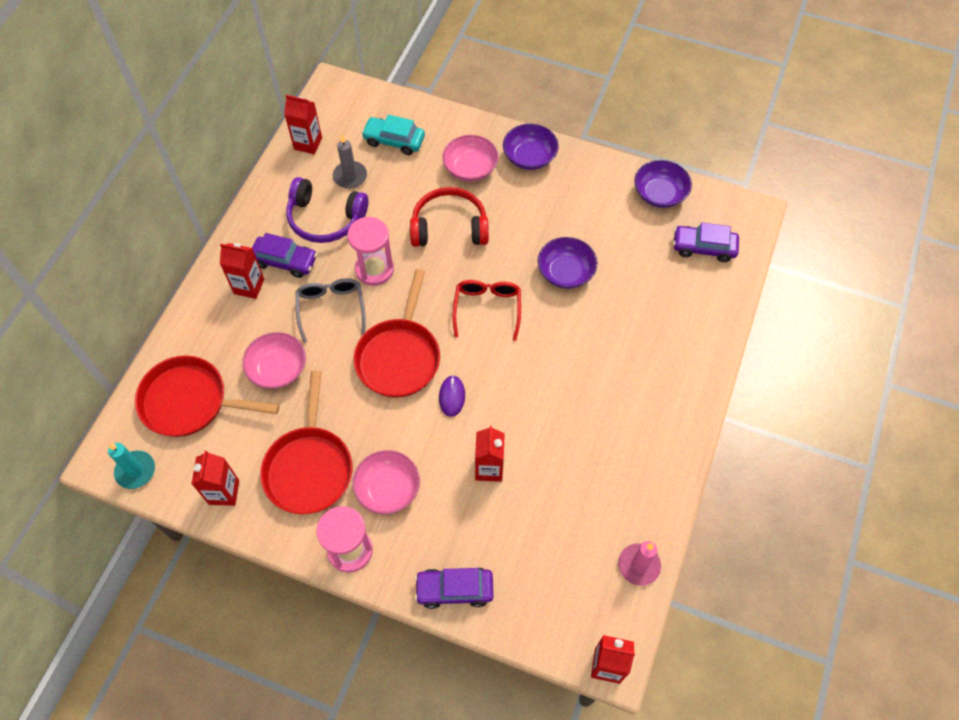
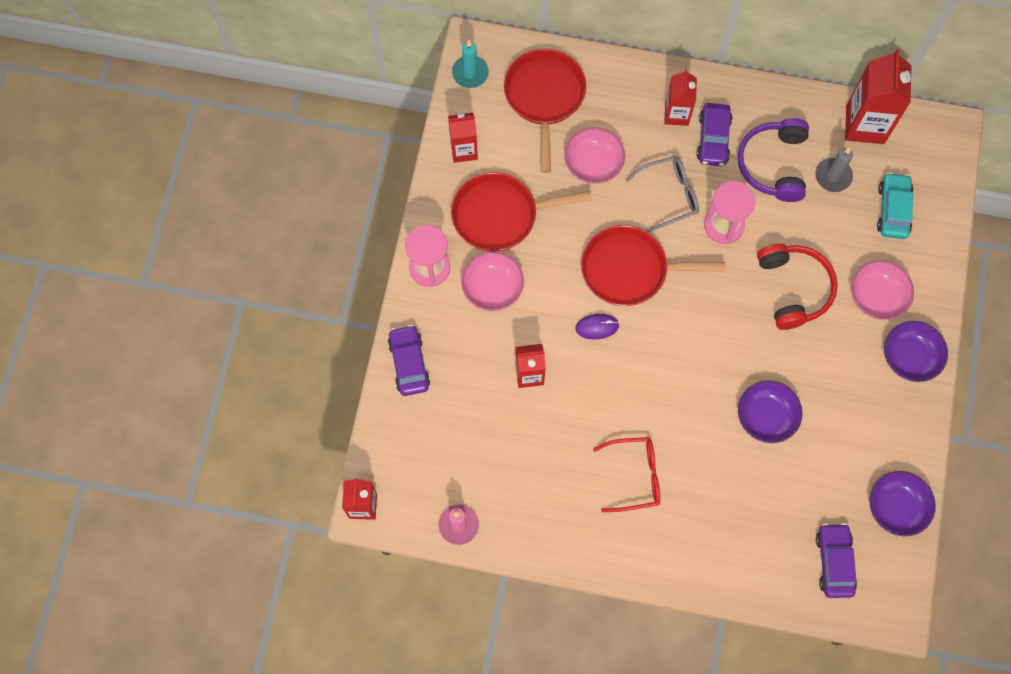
camera: 80 degrees right, 10 degrees up
red carton [284,95,322,154] -> red carton [845,49,911,144], size x1.63
red glasses [453,280,521,341] -> red glasses moved to [593,437,660,512]

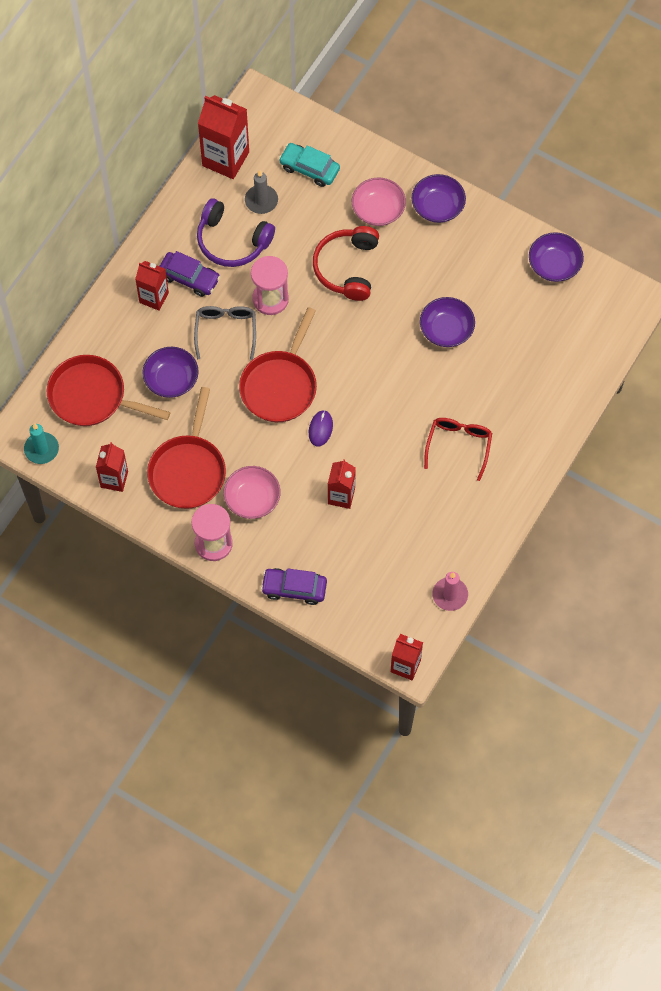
camera: 70 degrees left, 5 degrees down
pink bowl [564,128,625,184] -> purple bowl [142,347,199,398]
red headphones [757,244,838,330] -> red headphones turned 90 degrees counterclockwise [313,226,379,301]
purple car [816,523,857,598] -> none

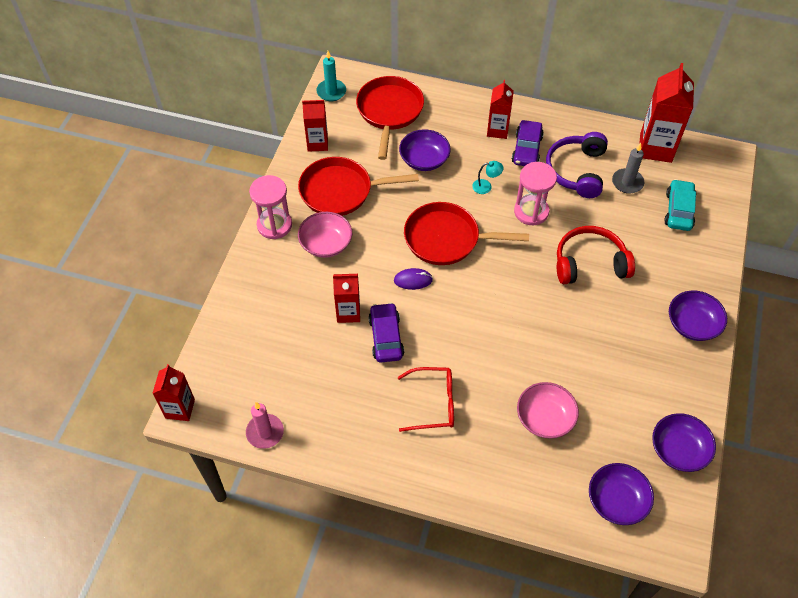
camera: 75 degrees right, 10 degrees down
grey glasses [194,306,256,360] -> turquoise lamp [472,161,503,194]
purple car [261,568,327,605] -> purple car moved to [368,303,404,362]
pink bowl [352,178,406,226] -> pink bowl moved to [517,382,579,439]
purple bowl [420,297,475,347] -> purple bowl moved to [589,463,654,525]

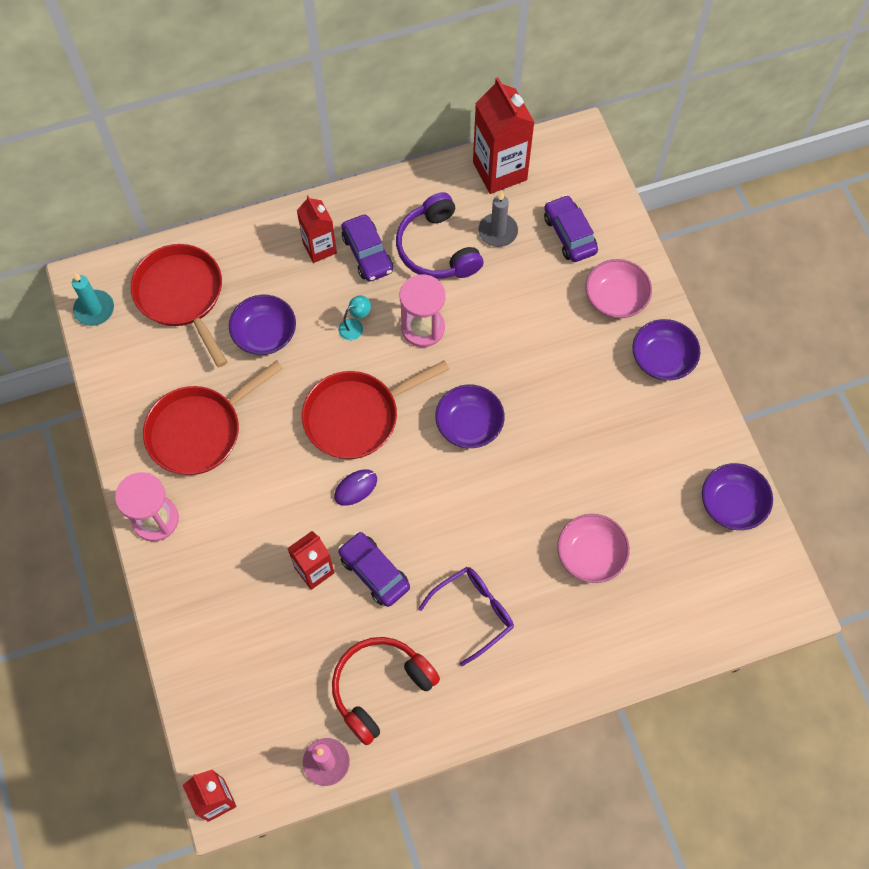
camera: 35 degrees left, 10 degrees up
pink bowl [298,212,352,258] -> pink bowl moved to [586,259,652,318]
red carton [302,100,328,152] -> none
red glasses [398,367,454,432] -> purple glasses [418,567,514,666]
red headphones [557,226,635,284] -> red headphones moved to [332,637,440,745]
purple bowl [589,463,654,525] -> purple bowl moved to [435,384,505,448]
turquoise car [664,179,697,231] -> purple car [544,195,598,262]

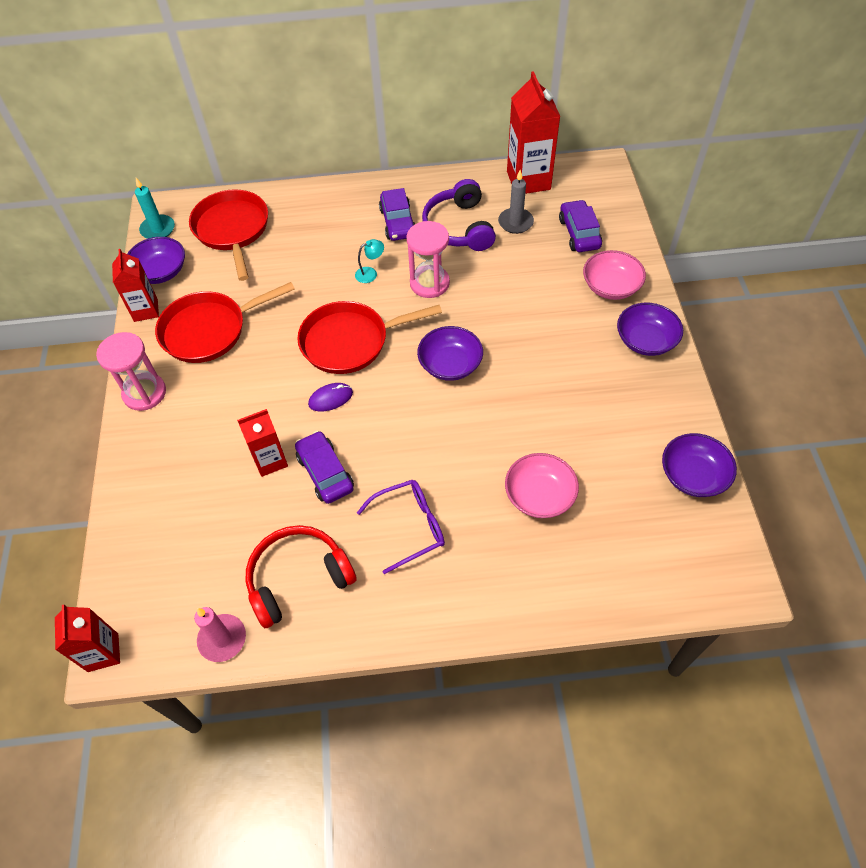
camera: 15 degrees right, 10 degrees down
purple bowl [229,295,296,355] -> purple bowl moved to [127,237,185,284]
red carton [297,196,337,263] -> red carton moved to [112,249,159,322]

